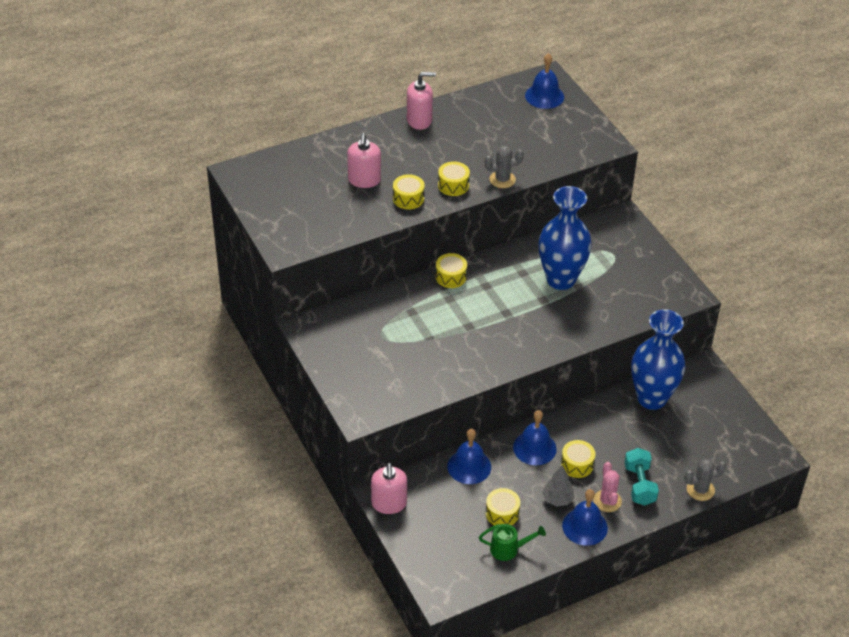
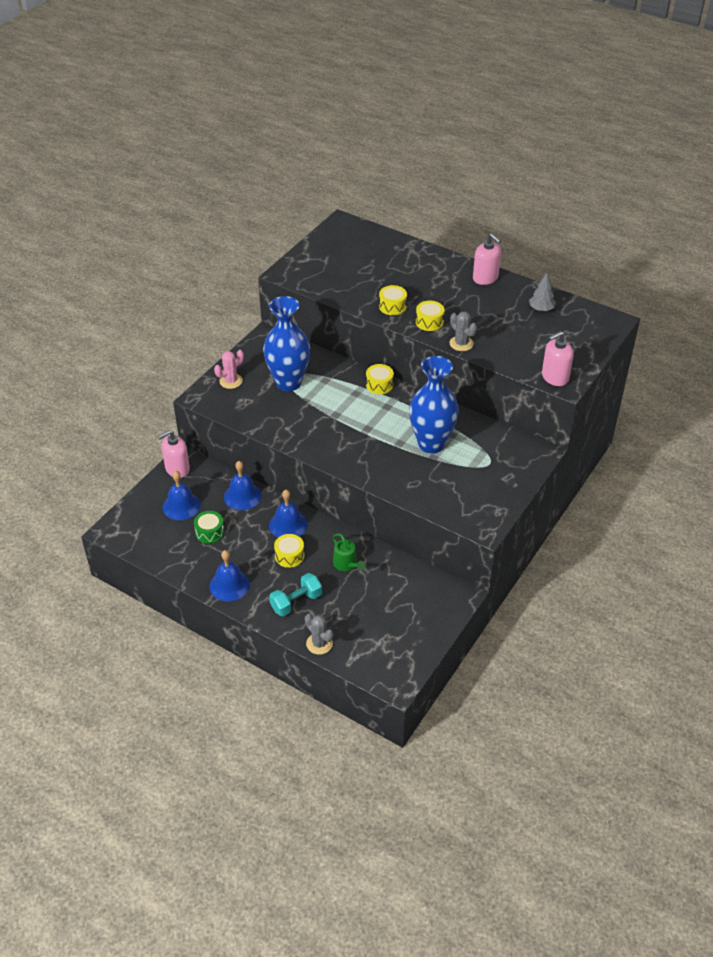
camera: 60 degrees right, 0 degrees up
pink soap dispenser [347,133,381,188] -> pink soap dispenser moved to [542,331,574,386]
green watering can [479,524,546,561] -> green watering can moved to [333,533,366,571]
yellow drum [486,488,520,526] -> green drum [194,511,224,544]
blue bell [525,53,564,109] -> blue bell moved to [163,471,201,520]
grey tree [542,466,575,506] -> grey tree moved to [529,273,556,311]
pink cactus [593,462,622,512] -> pink cactus moved to [214,350,244,389]
blue vase [631,309,686,410] -> blue vase moved to [263,296,310,391]

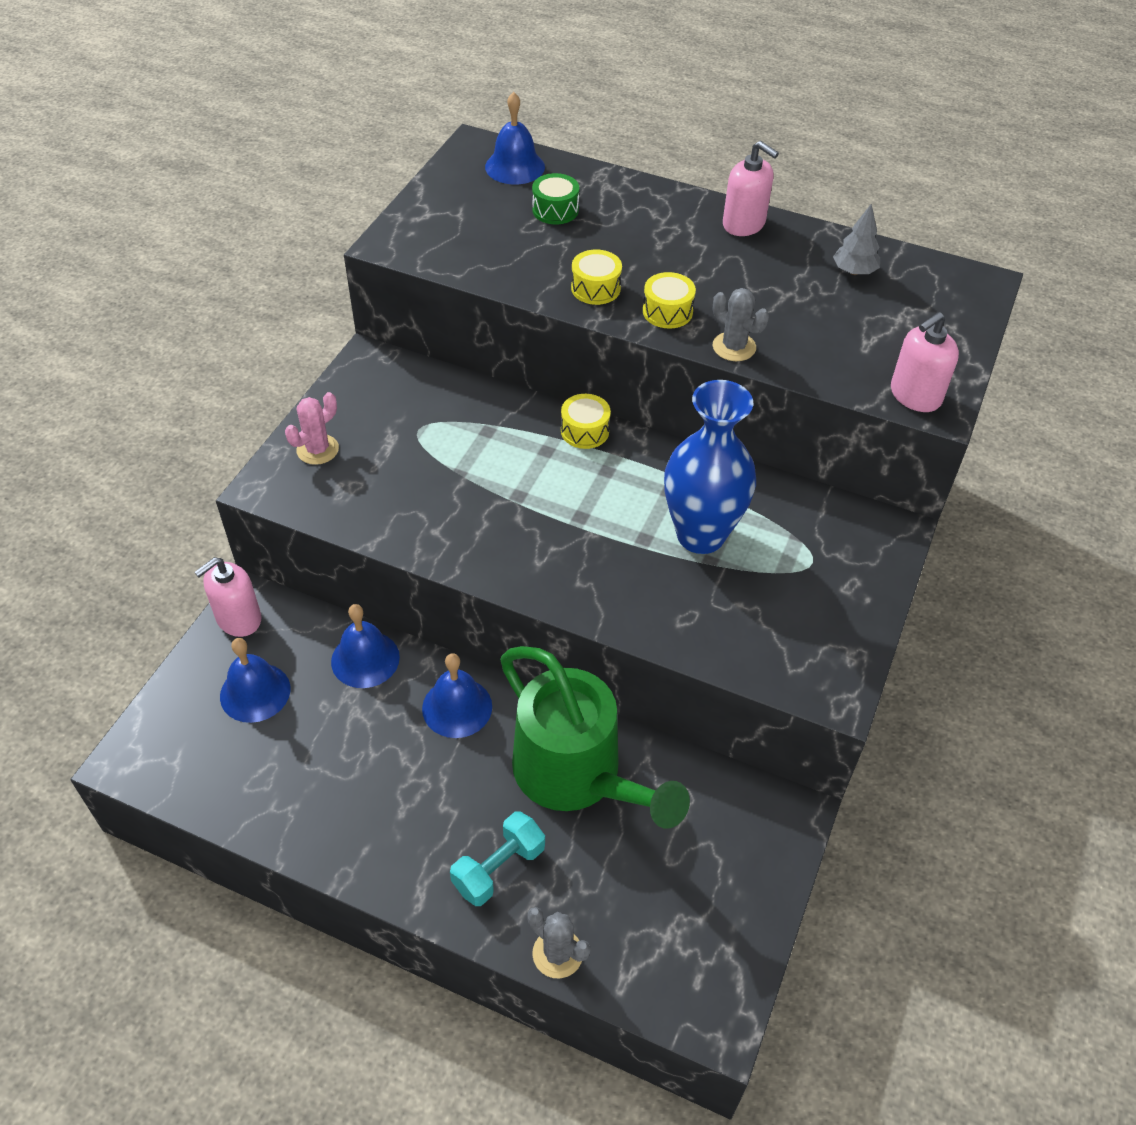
camera: 10 degrees left, 5 degrees up
green drum [194,511,224,544] -> green drum moved to [532,173,579,224]
blue bell [209,550,250,602] -> blue bell moved to [485,92,545,185]
blue vase [263,296,310,391] -> none
yellow drum [274,534,304,568] -> none
green watering can [333,533,366,571] -> green watering can [500,646,690,829], size x2.45

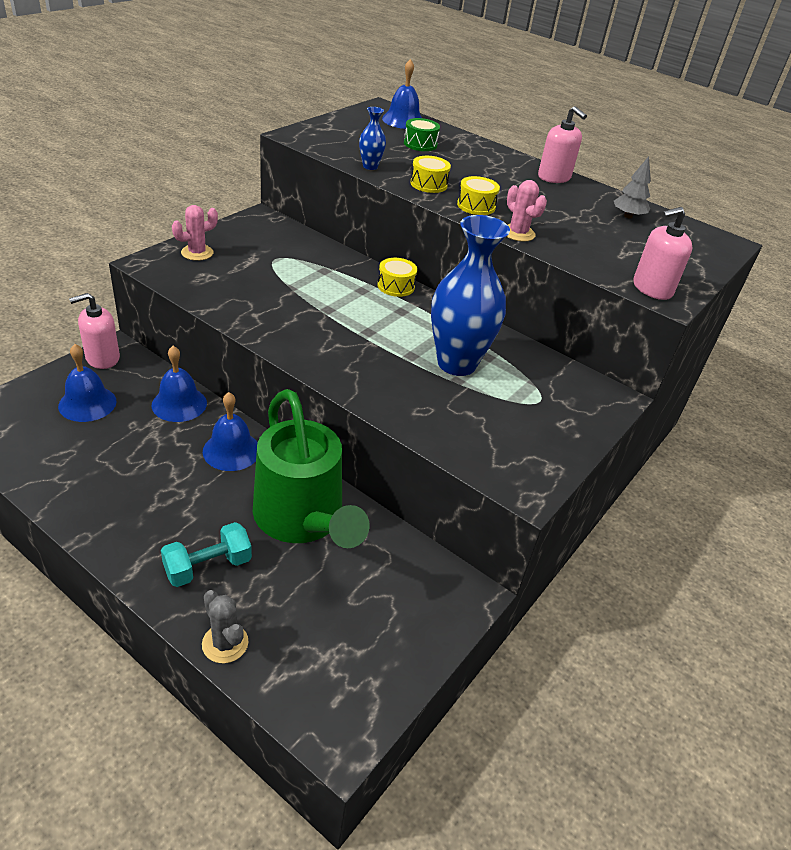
camera: 10 degrees right, 10 degrees down
grey cactus [713,288,769,361] -> pink cactus [506,180,547,242]
none -> blue vase [359,107,386,170]

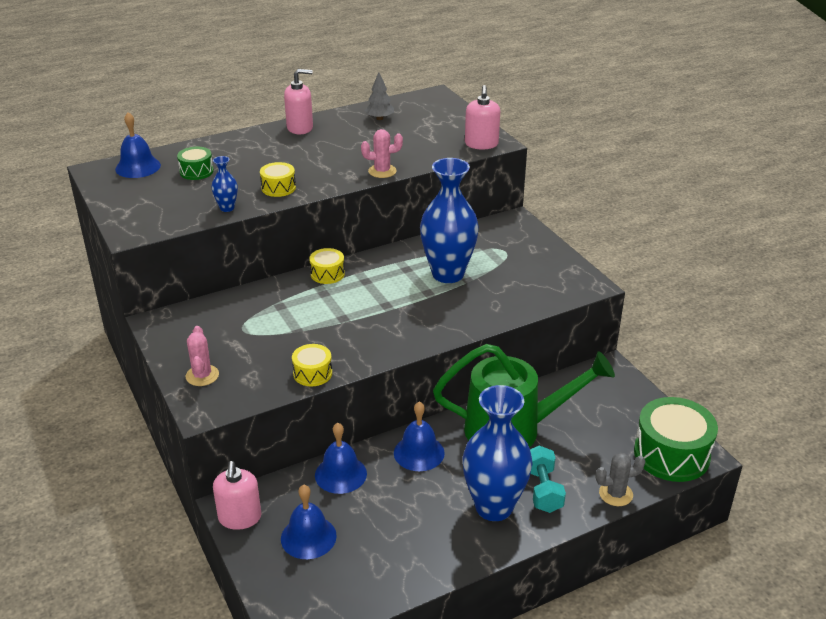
camera: 60 degrees left, 5 degrees down
yellow drum [457,176,500,215] -> yellow drum moved to [292,344,332,386]
none -> blue vase [462,385,533,521]
none -> green drum [634,397,718,482]

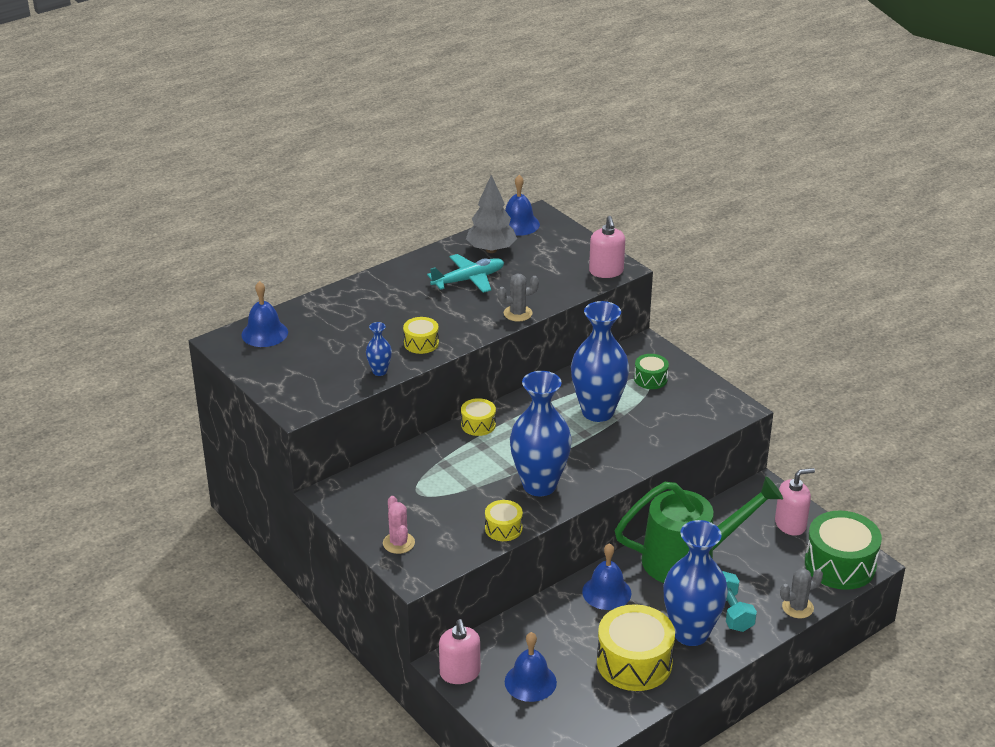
camera: 10 degrees left, 0 degrees up
green drum [177,146,214,180] -> green drum moved to [634,354,669,389]
pink soap dispenser [284,69,313,134] -> pink soap dispenser moved to [775,468,815,536]
blue bell [315,423,367,494] -> blue bell moved to [505,175,540,236]
pink cactus [361,129,403,178] -> grey cactus [498,274,539,322]
grey tree [365,72,394,120] -> grey tree [466,175,517,253], size x1.63
none -> turquoise plane [427,254,504,293]
none -> blue vase [510,371,572,496]
none -> yellow drum [597,604,675,691]

